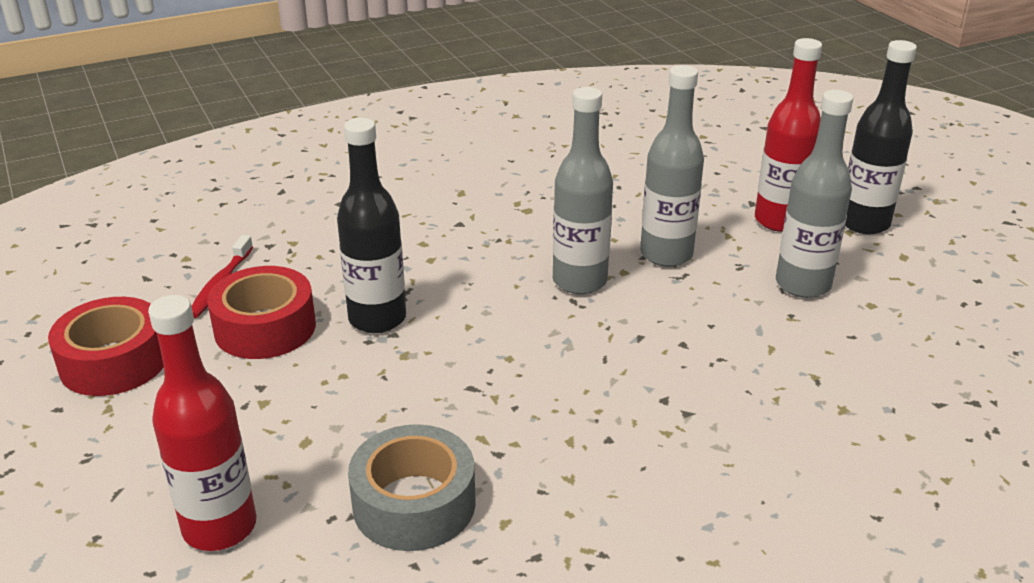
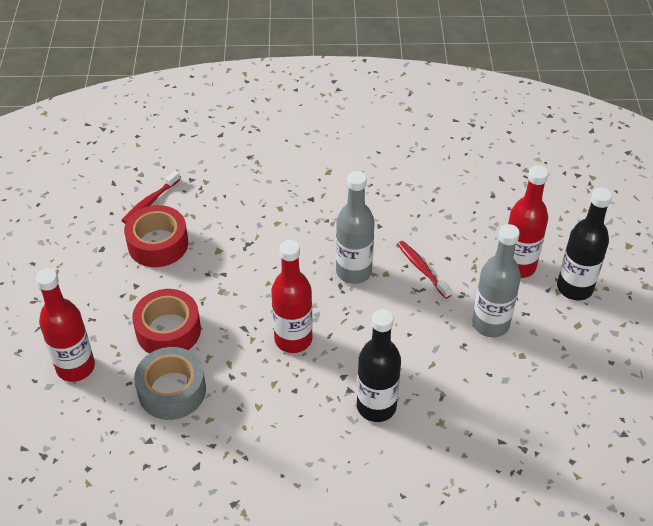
camera: 25 degrees right, 15 degrees up
red tape [48,297,164,396] -> red tape moved to [132,289,201,353]
black bottle [337,118,406,333] -> black bottle moved to [357,309,401,422]
grey bottle [640,65,704,267] -> red toothbrush [397,241,452,299]
none -> red bottle [271,240,313,353]

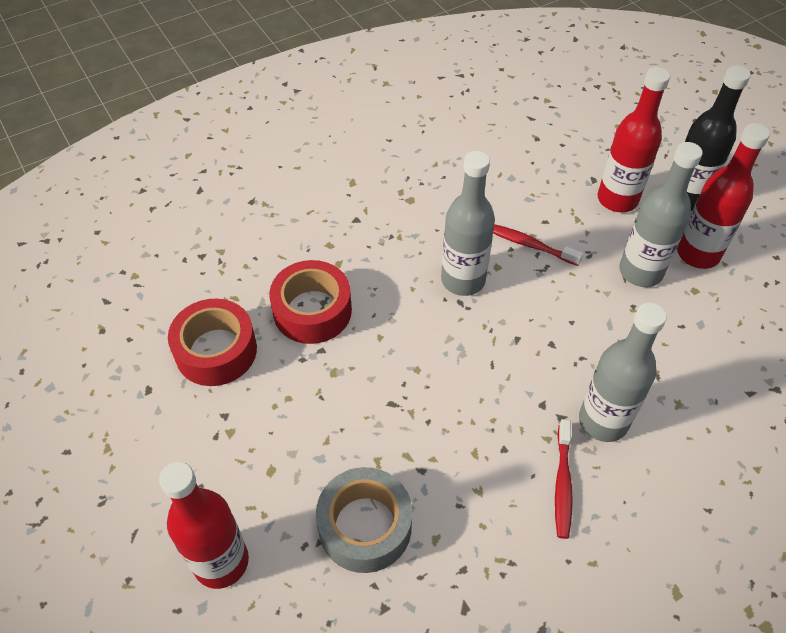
camera: 30 degrees left, 5 degrees up
red toothbrush [121,171,180,224] -> red toothbrush moved to [555,419,573,539]
red tape [132,289,201,353] -> red tape moved to [269,260,352,344]
red bottle [271,240,313,353] -> red bottle moved to [677,123,770,269]
black bottle [357,309,401,422] -> grey bottle [579,302,667,442]

